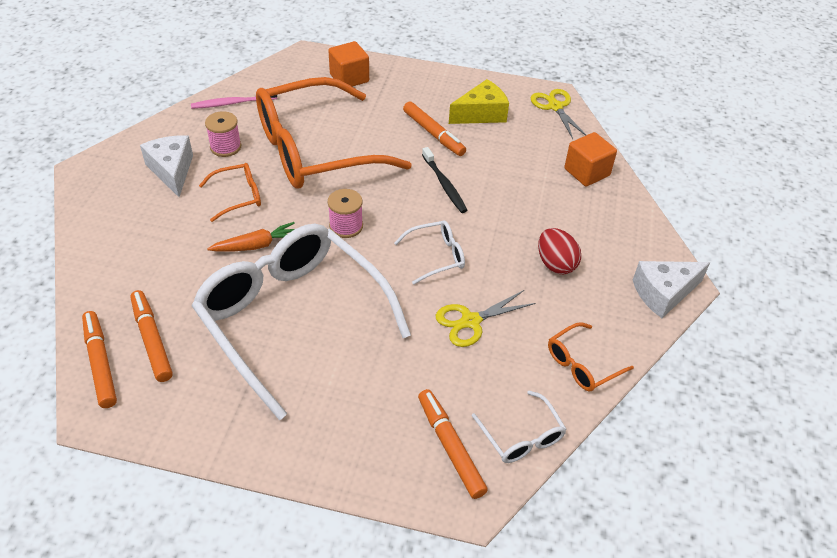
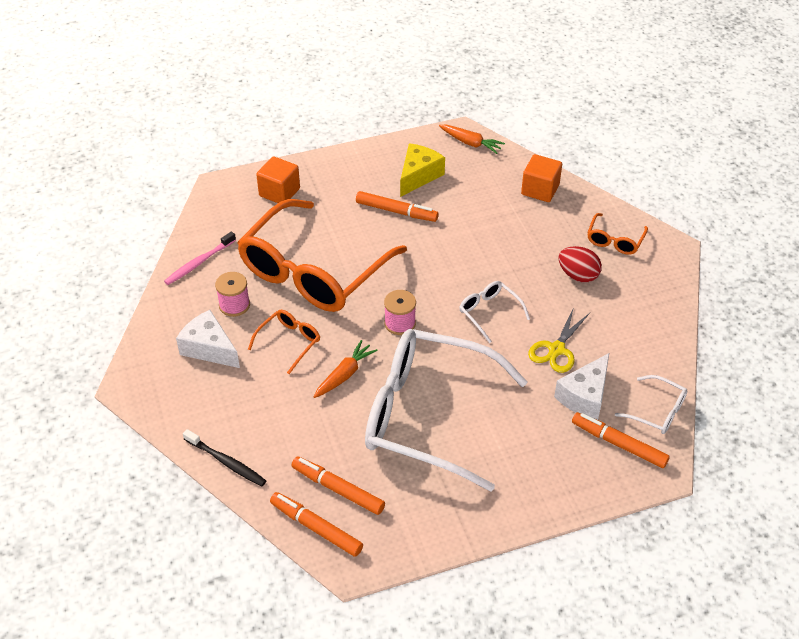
camera: 30 degrees left, 0 degrees up
white glasses [394,221,465,285] -> white glasses turned 75 degrees counterclockwise [459,281,530,343]
black toothbrush [422,147,467,213] -> black toothbrush moved to [183,429,266,486]
yellow scissors [531,89,586,139] -> orange carrot [439,125,505,154]
orange glasses [548,322,634,392] -> orange glasses moved to [587,213,648,255]
white cheese [633,261,710,318] -> white cheese moved to [554,353,609,420]

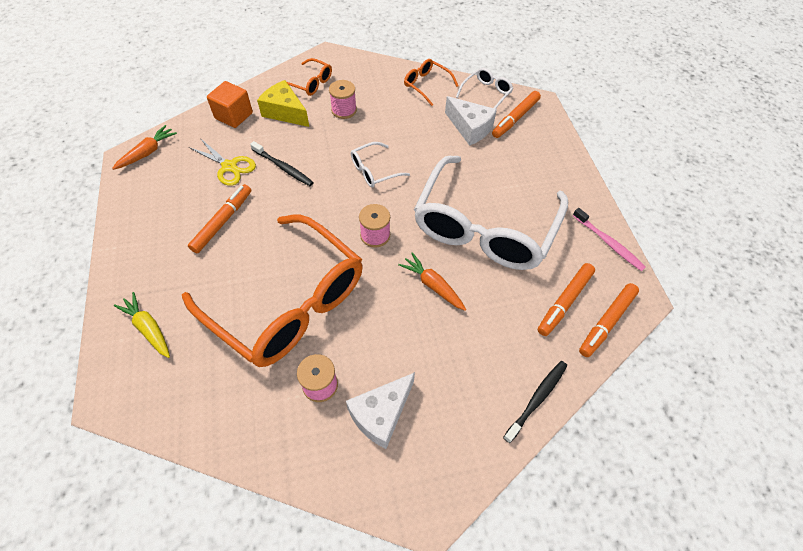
camera: 85 degrees left, 10 degrees up
pink toothbrush [164,232,236,285] -> pink toothbrush moved to [573,208,646,271]
orange glasses [248,310,320,374] -> orange glasses moved to [404,59,459,106]
orange cube [256,156,300,203] -> yellow carrot [114,292,170,358]
yellow cheese [400,143,445,197] -> yellow cheese moved to [257,80,309,127]
yellow scissors [528,307,590,373] -> yellow scissors moved to [189,138,256,186]
red egg [559,246,602,282] -> pink spool [329,80,357,119]
none -> black toothbrush [250,141,314,186]

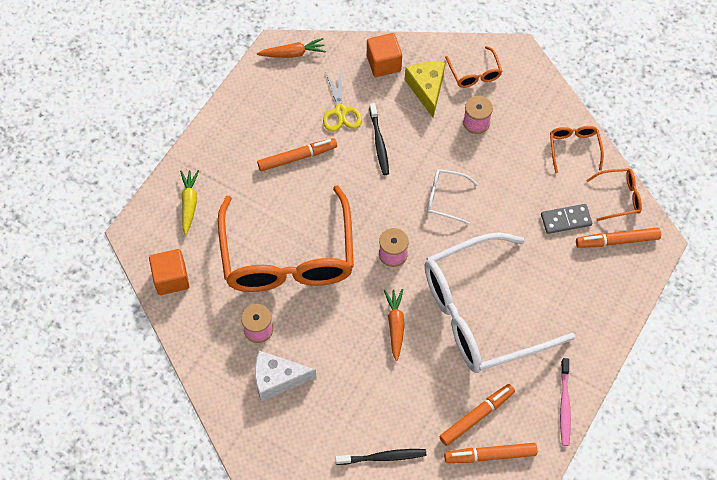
camera: 45 degrees right, 5 degrees up
white cheese [445,96,497,146] -> grey domino [541,204,592,234]
white glasses [456,68,513,109] -> orange glasses [586,168,642,221]
orange marker [538,263,595,336] -> orange marker turned 150 degrees clockwise [439,384,515,446]
none -> orange cube [149,249,189,295]

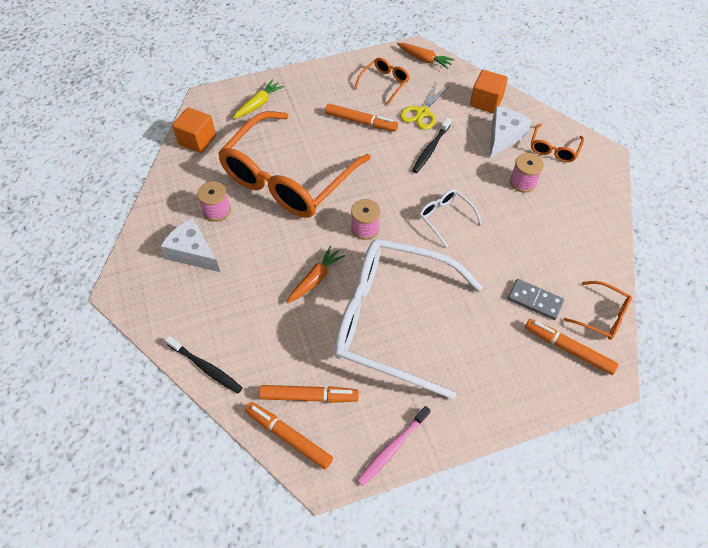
camera: 40 degrees right, 5 degrees down
yellow cheese [405,62,445,118] -> white cheese [490,106,532,158]
orange glasses [550,126,604,173] -> orange glasses moved to [354,58,410,105]

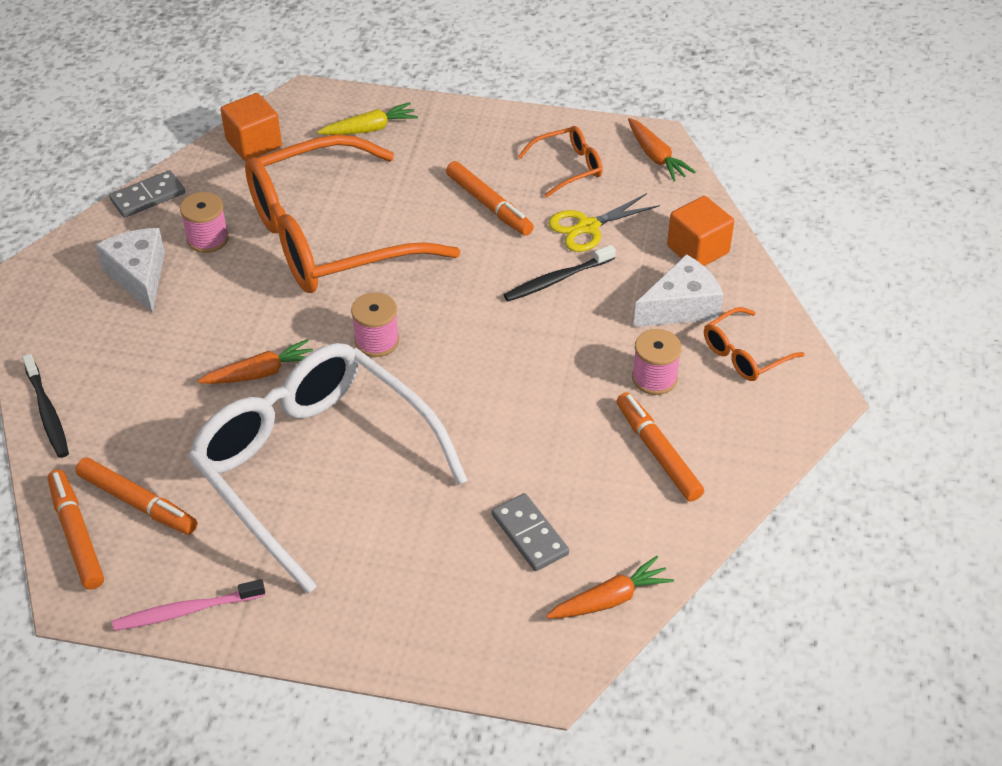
camera: 30 degrees right, 10 degrees down
white glasses [419,189,482,248] -> none
orange marker [525,319,619,375] -> orange marker moved to [617,392,704,502]
orange glasses [563,281,632,340] -> orange carrot [546,556,674,618]
none -> grey domino [109,170,185,218]

